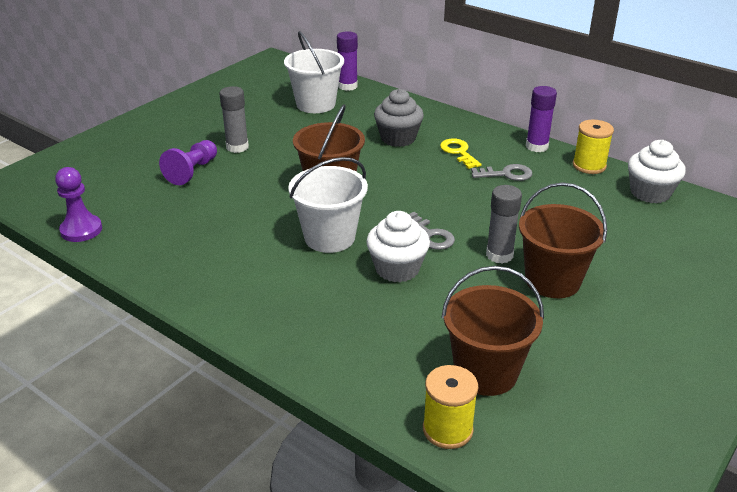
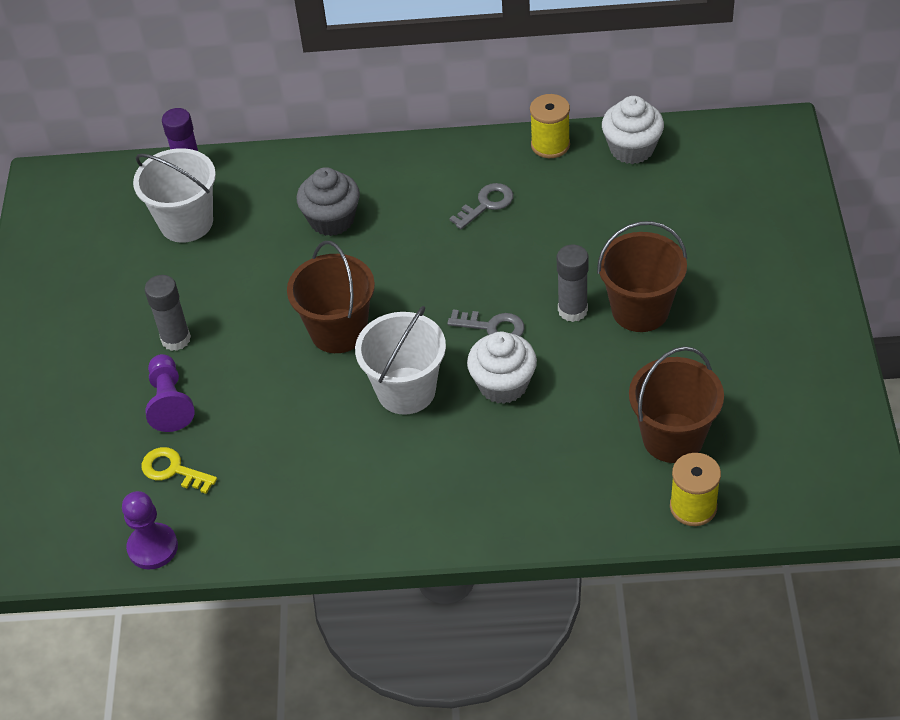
camera: 35 degrees left, 15 degrees up
yellow key [440,139,481,169] -> yellow key moved to [142,447,217,494]
purple glue stick [526,86,557,152] -> none

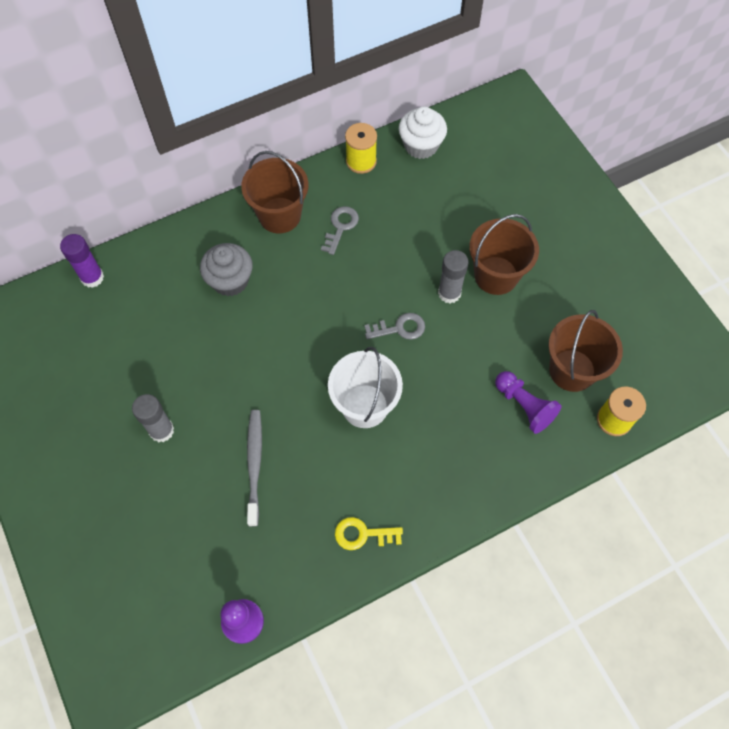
camera: 30 degrees left, 15 degrees up
white bucket [133,148,216,243] -> none
yellow key [142,447,217,494] -> yellow key moved to [335,517,403,550]
purple pawn [146,354,195,432] -> purple pawn moved to [495,371,562,434]
brown bucket [287,241,375,353] -> brown bucket moved to [241,151,308,233]
white cupcake [467,331,537,404] -> none
none -> grey toothbrush [247,410,262,526]

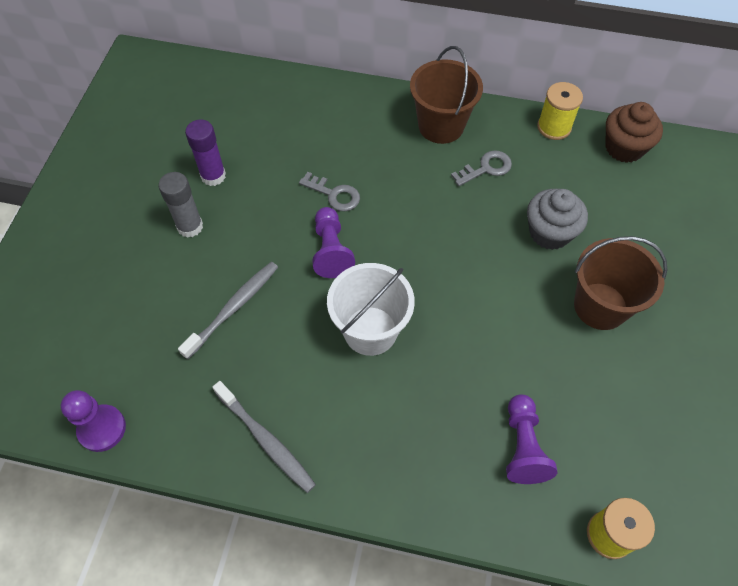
camera: 40 degrees right, 5 degrees down
purple glue stick [60,234,104,288] -> purple glue stick moved to [185,120,226,186]
grey cupcake [200,243,253,296] -> grey cupcake moved to [527,189,588,250]
yellow key [335,517,403,550] -> grey toothbrush [212,381,316,493]
grey key [364,313,425,340] -> grey key moved to [299,172,360,211]
white cupcake [399,107,447,159] -> brown cupcake [605,102,663,163]
grey glue stick [438,250,469,303] -> none
brown bucket [548,310,623,392] -> none
none -> purple pawn [312,207,355,278]

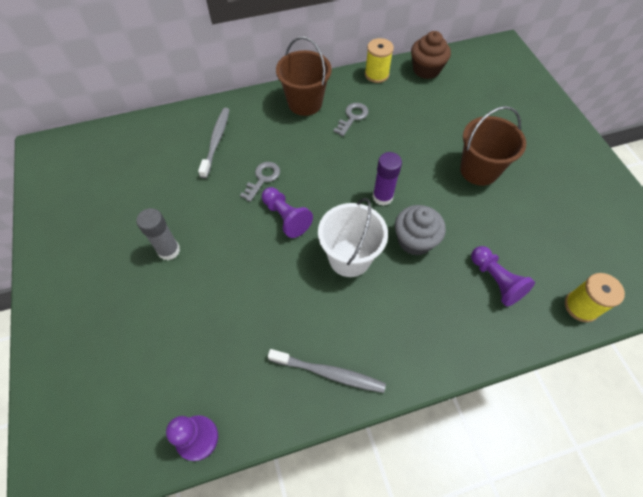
camera: 30 degrees left, 0 degrees up
grey toothbrush [178,262,278,359] -> grey toothbrush moved to [198,108,229,178]
purple glue stick [185,120,226,186] -> purple glue stick moved to [373,152,402,206]
grey key [299,172,360,211] -> grey key turned 60 degrees counterclockwise [240,162,280,202]
grey cupcake [527,189,588,250] -> grey cupcake moved to [395,205,446,256]

